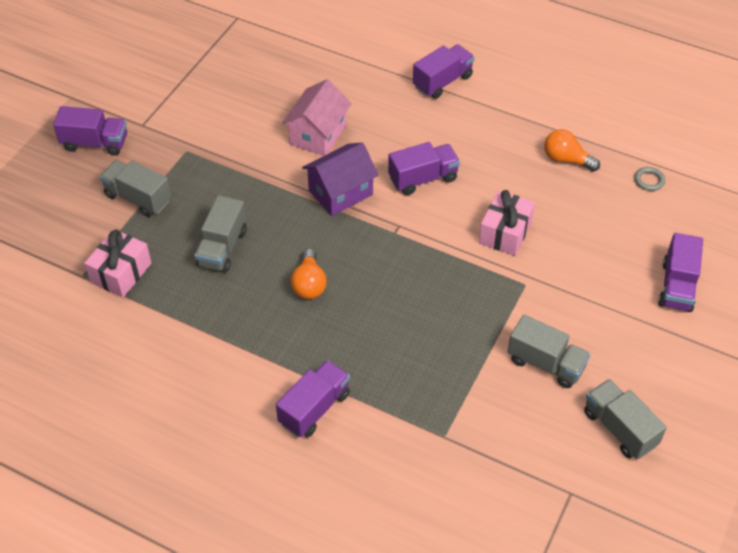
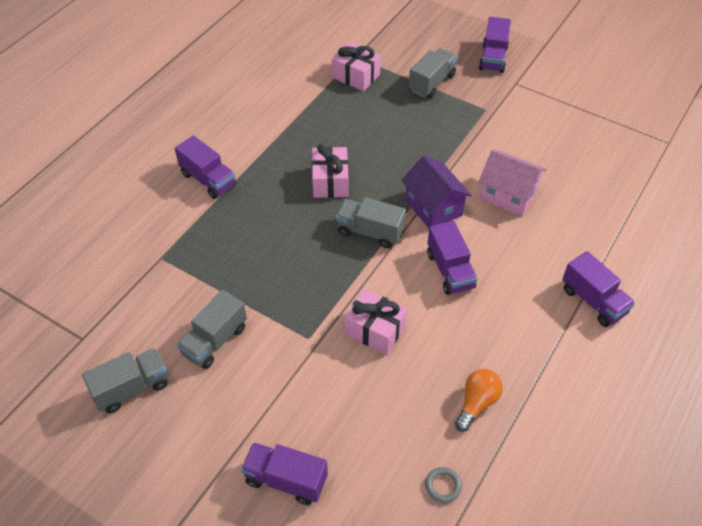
camera: 95 degrees right, 0 degrees up
grey truck [195,195,247,273] -> grey truck moved to [336,197,406,248]
orange light bulb [291,249,327,299] -> pink gift [312,144,349,198]

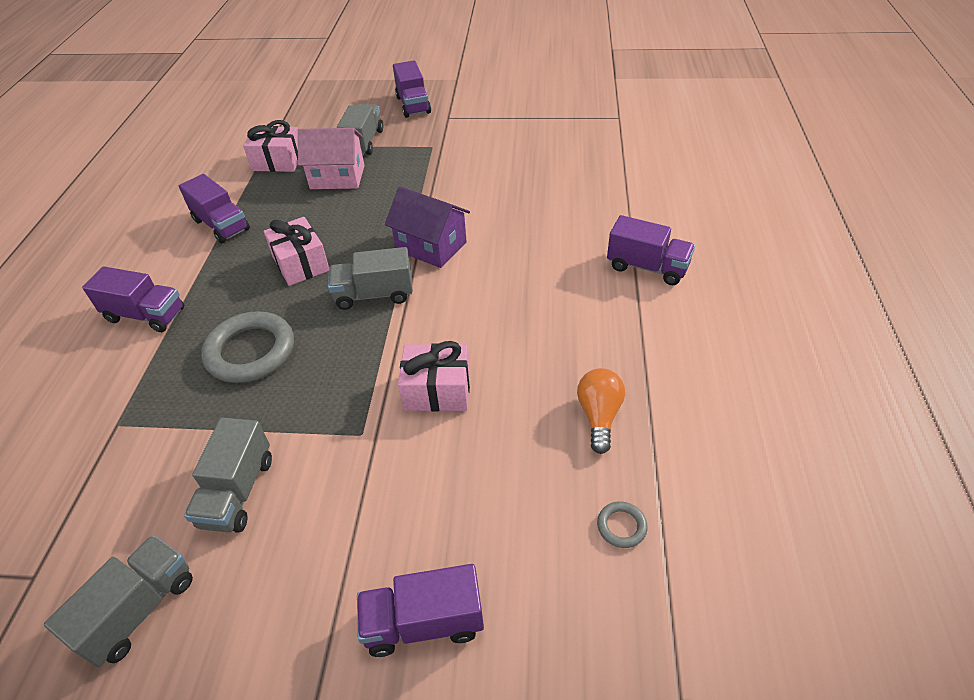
camera: 25 degrees left, 5 degrees down
purple truck [427,221,478,295] -> purple truck moved to [179,174,250,243]
pink house [479,150,547,216] -> pink house moved to [298,128,365,189]
none -> grey ring [201,311,294,383]

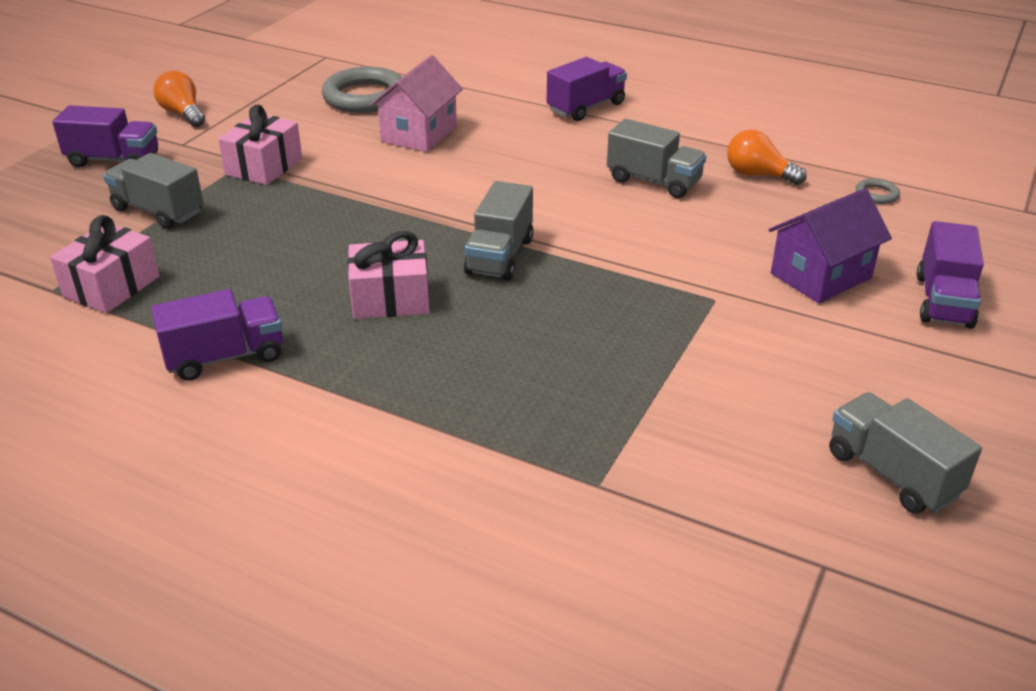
camera: 70 degrees left, 10 degrees down
purple truck [82,266,184,332] -> none
grey truck [184,417,272,533] -> grey truck moved to [607,119,706,198]
grey ring [201,311,294,383] -> grey ring moved to [322,67,402,113]
pink house [298,128,365,189] -> pink house moved to [370,55,463,152]
purple house [385,187,470,268] -> purple house moved to [769,188,892,304]
pink gift [398,341,470,411] -> pink gift moved to [218,104,302,185]
none -> orange light bulb [153,71,205,127]

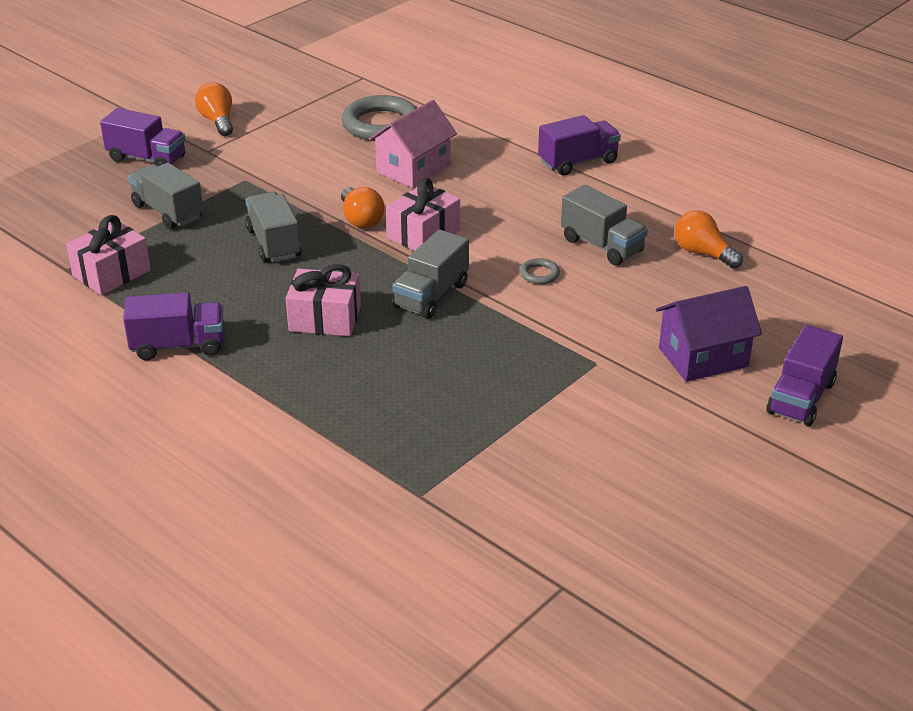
camera: 15 degrees right, 0 degrees up
pink gift [218,104,302,185] -> pink gift moved to [386,178,460,251]
grey truck [829,392,982,514] -> grey truck moved to [245,192,302,262]
grey ring [856,178,900,204] -> grey ring moved to [520,258,560,284]
none -> orange light bulb [341,187,384,229]

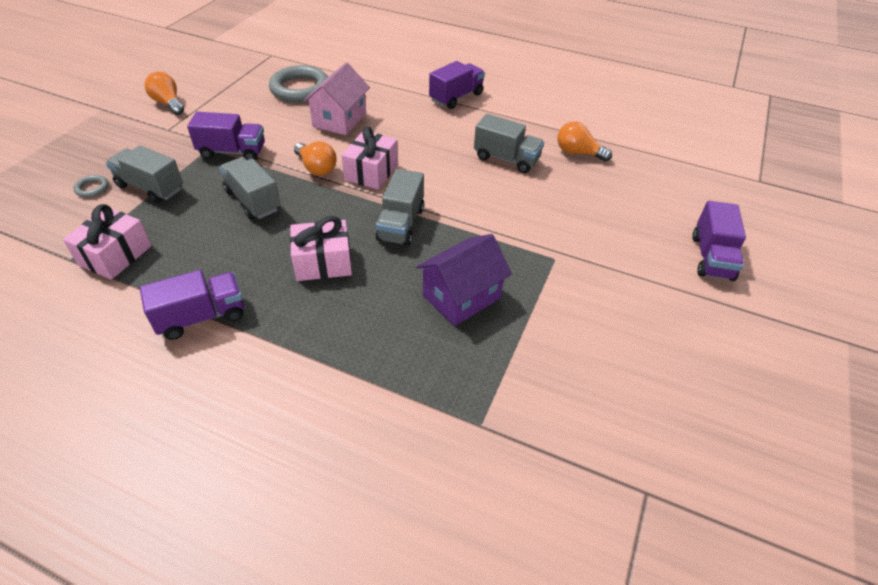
camera: 20 degrees left, 10 degrees up
purple truck [100,108,185,166] -> purple truck moved to [187,112,265,160]
grey ring [520,258,560,284] -> grey ring moved to [73,175,109,197]
purple house [656,286,762,382] -> purple house moved to [416,234,512,326]

